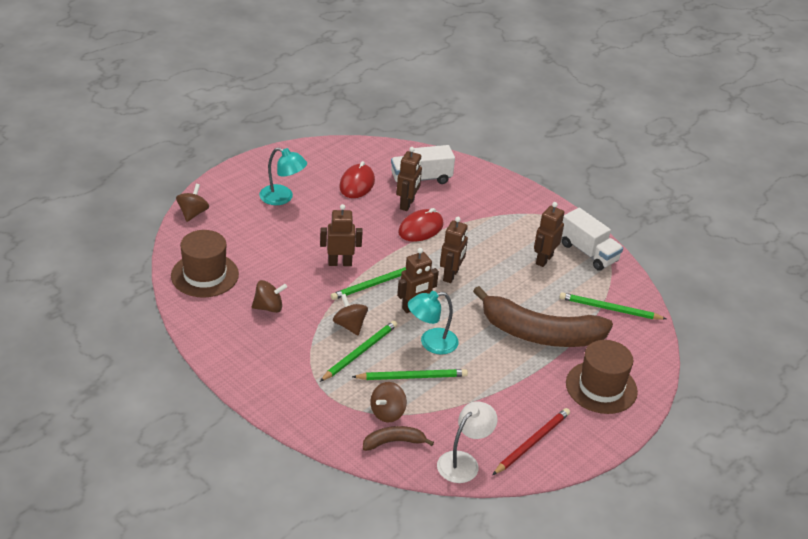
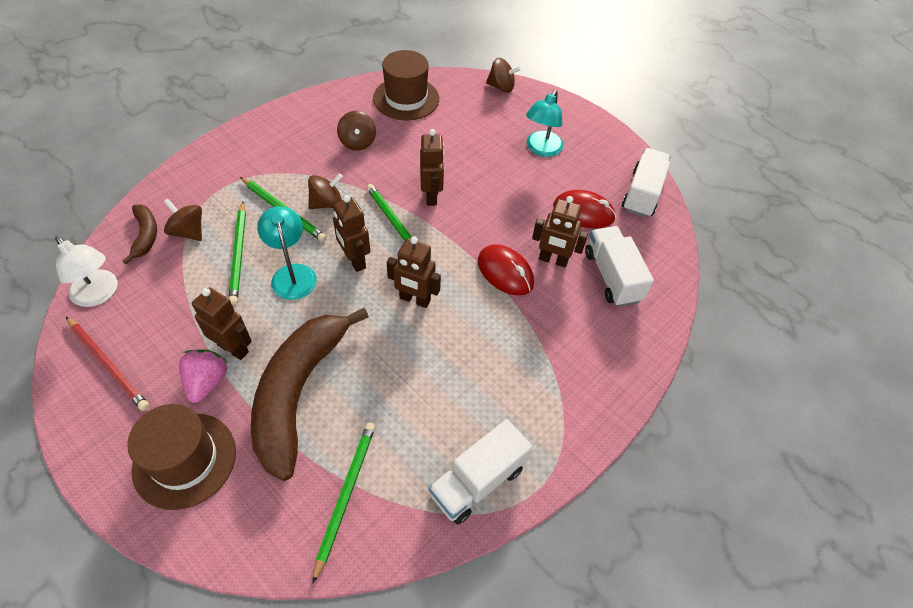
camera: 90 degrees right, 15 degrees up
brown robot [534,202,564,267] -> brown robot moved to [192,287,252,360]
none -> pink strawberry [179,349,228,403]
none -> white truck [622,148,671,217]

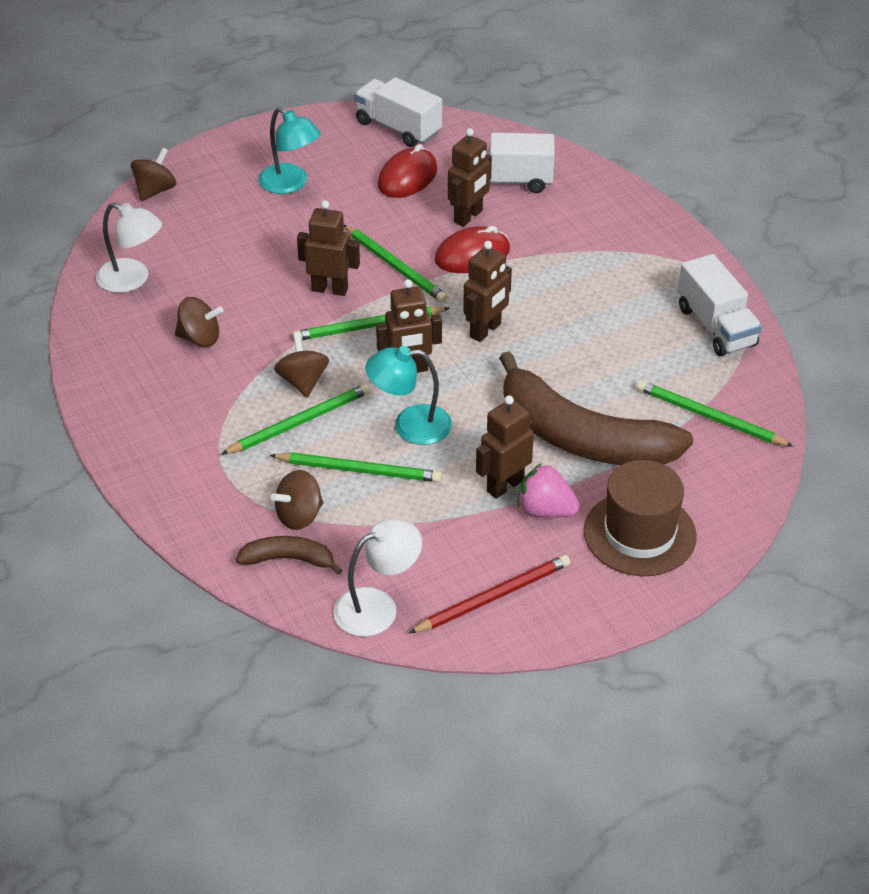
camera: 70 degrees left, 10 degrees down
brown hat [373,50,439,120] -> white lamp [96,203,162,293]
none -> green pencil [344,225,447,303]

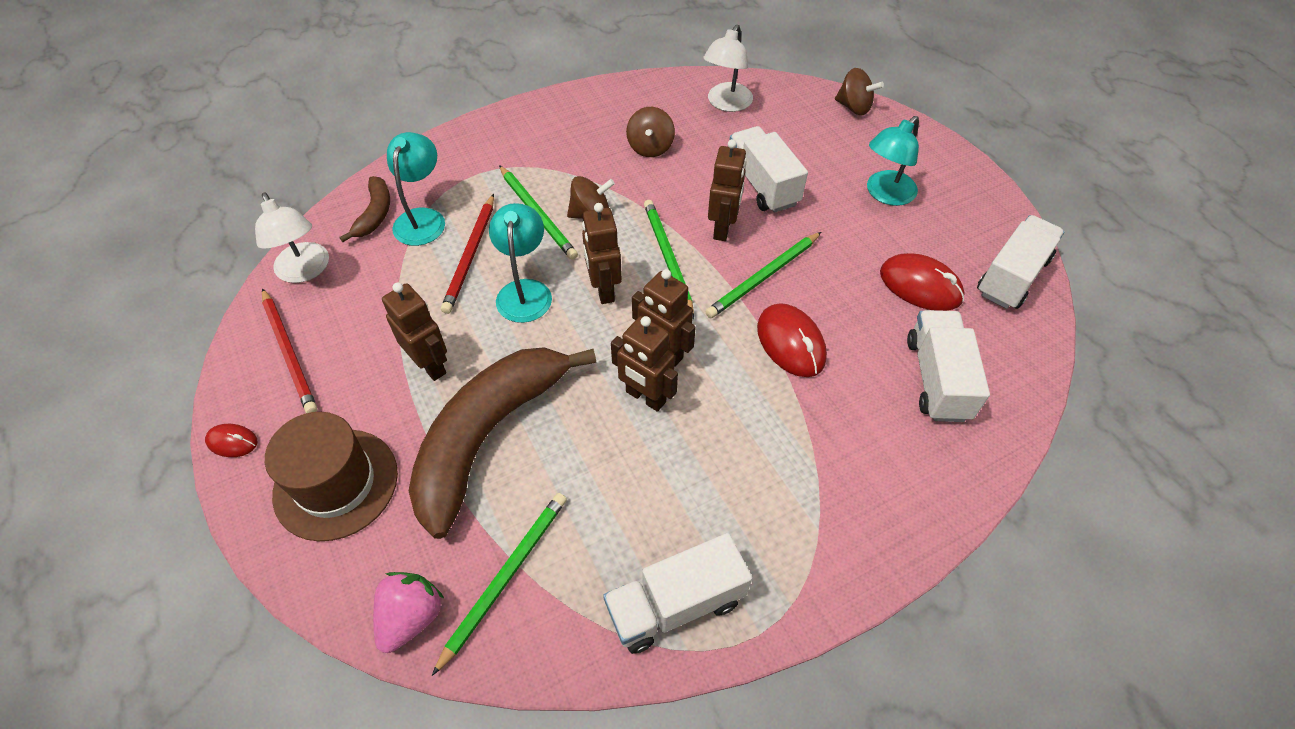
camera: 90 degrees right, 10 degrees up
green pencil [269,452,442,482] -> red pencil [441,194,494,314]
brown spinning top [271,470,323,530] -> turquoise lamp [387,132,445,246]
brown robot [448,128,492,227] -> brown robot moved to [611,316,678,412]
pink strawberry [517,463,580,518] -> pink strawberry moved to [373,572,444,653]
none -> red mouse [205,424,258,457]
none -> white truck [729,126,808,213]

